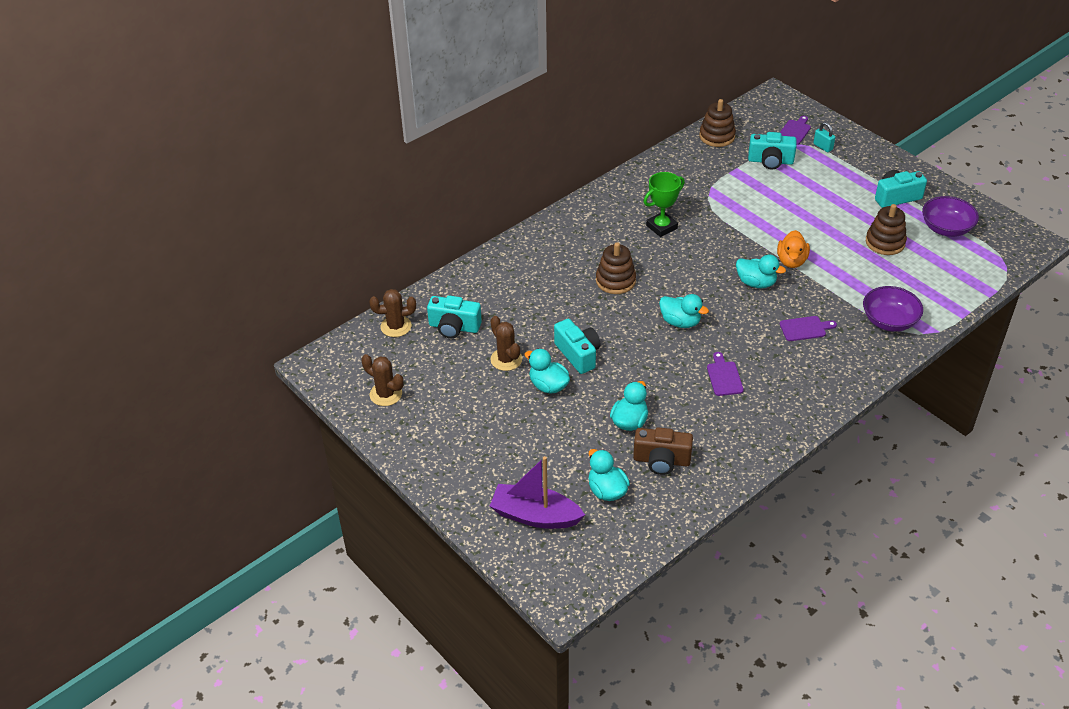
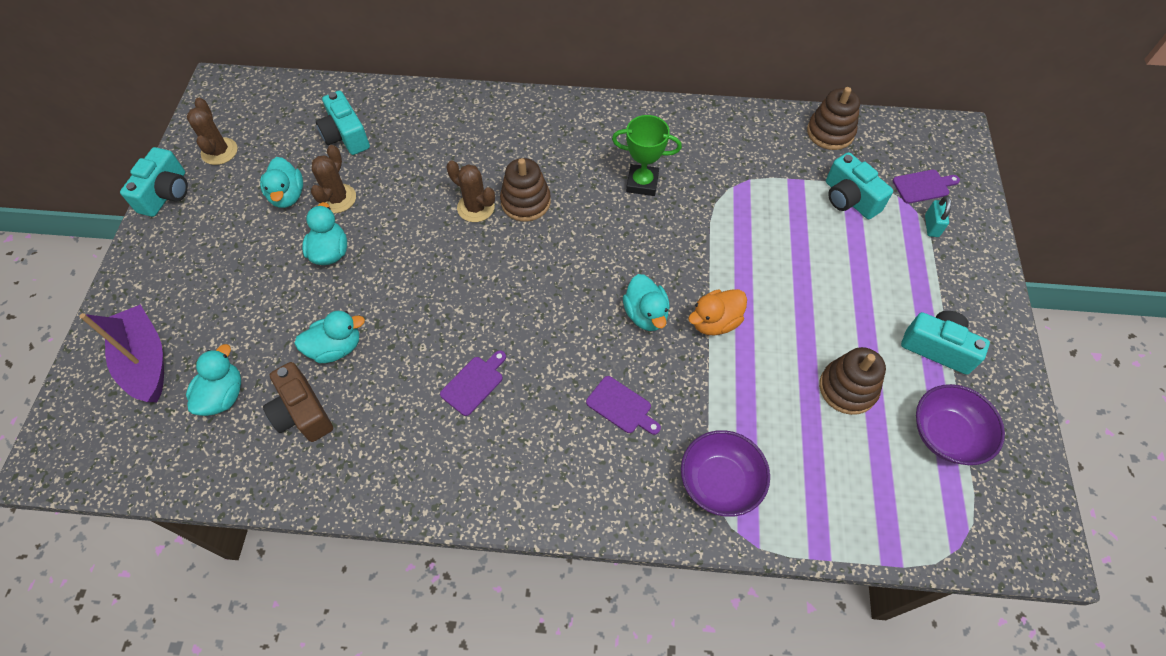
camera: 45 degrees right, 15 degrees up
brown cactus [369,289,416,337] -> brown cactus moved to [446,160,495,222]
turquoise camera [554,319,601,374] -> turquoise camera moved to [120,147,188,217]
turquoise duck [659,294,709,328] -> turquoise duck moved to [260,157,303,208]

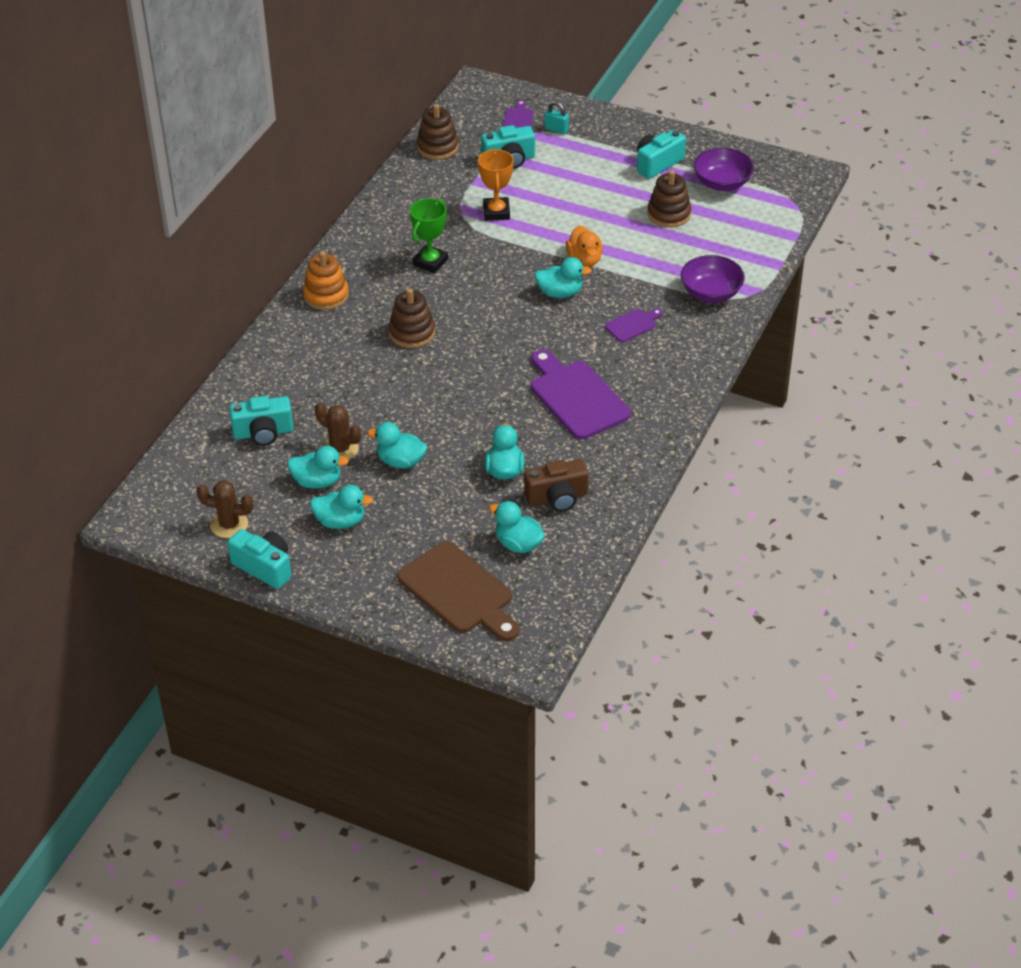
camera: 70 degrees left, 15 degrees down
purple boat [80,304,164,402] -> brown cutting board [397,541,519,641]
purple cutting board [440,350,506,416] -> purple cutting board [531,350,631,440], size x2.04
brown cactus [446,160,495,222] -> none
none -> orange stacking toy [303,251,349,310]
none -> turquoise duck [310,485,373,529]
none -> orange trophy [478,149,514,221]

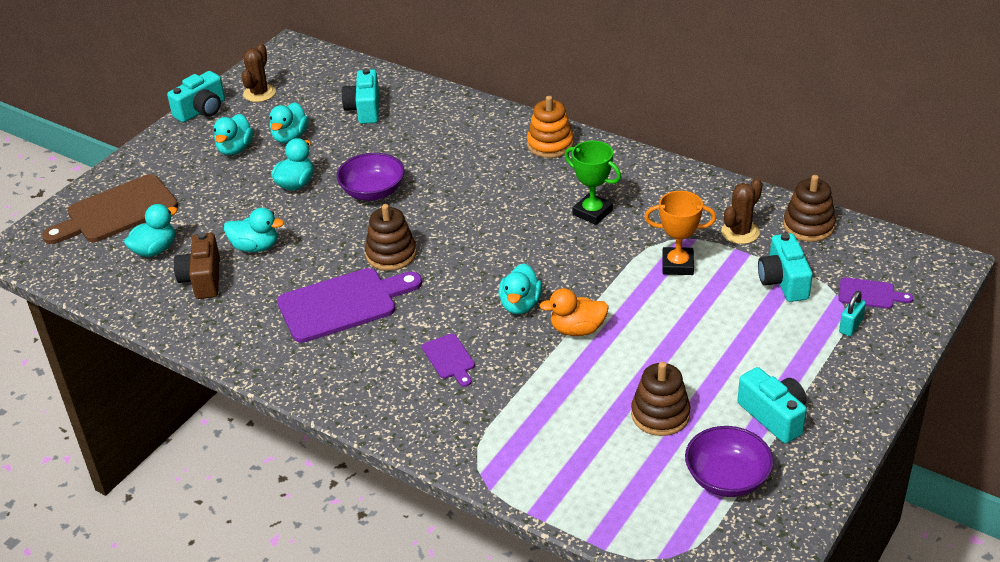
camera: 100 degrees right, 5 degrees down
brown cactus [315,402,361,459] -> brown cactus moved to [721,178,763,244]
brown stacking toy [389,288,435,348] -> brown stacking toy moved to [365,204,417,271]
purple bowl [681,255,745,303] -> purple bowl moved to [337,153,405,201]

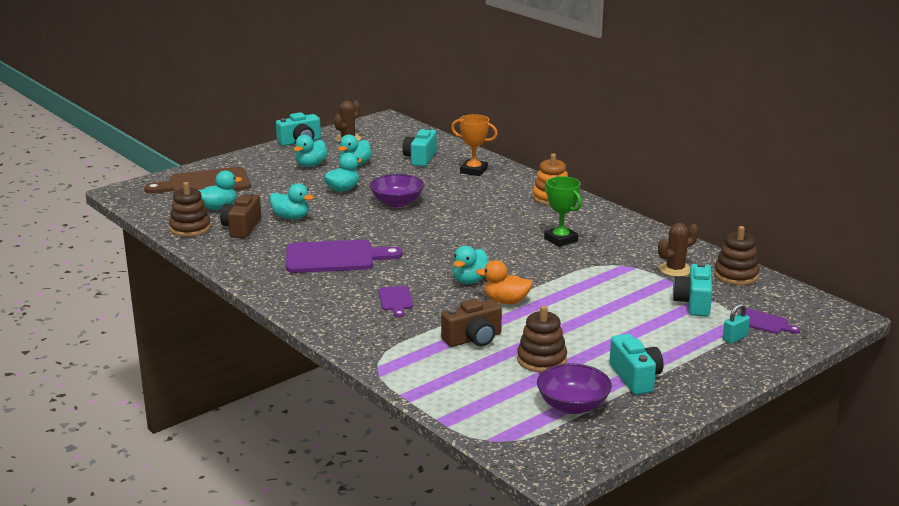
camera: 15 degrees right, 15 degrees down
brown stacking toy [365,204,417,271] -> brown stacking toy moved to [169,182,211,237]
orange trophy [644,191,716,275] -> orange trophy moved to [451,114,498,176]
none -> brown camera [441,299,502,347]

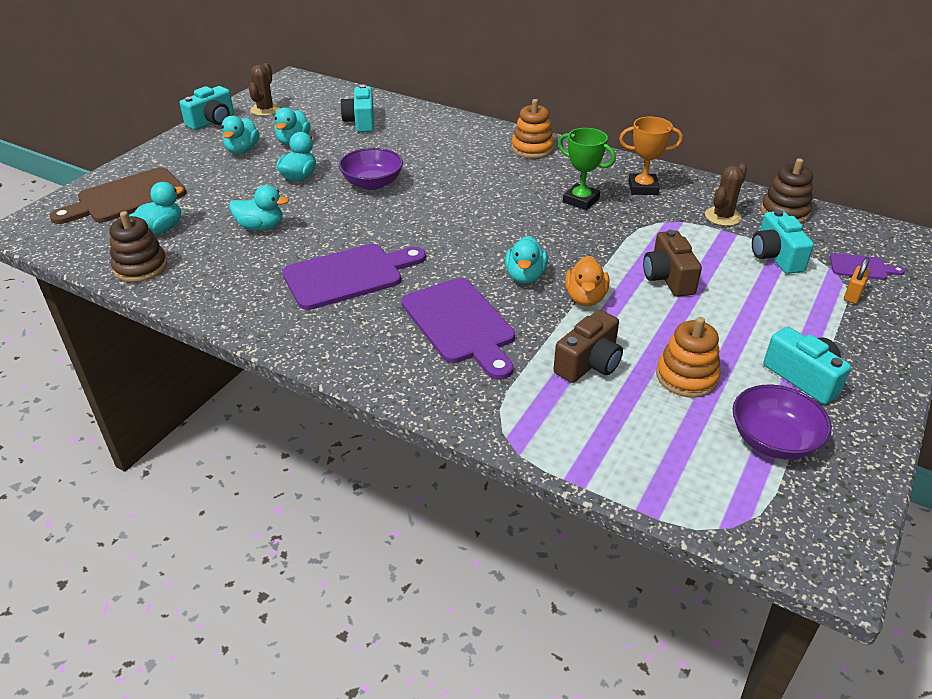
camera: 20 degrees left, 15 degrees up
brown camera [220,192,261,238] -> brown camera moved to [643,230,702,297]
purple cutting board [379,286,413,317] -> purple cutting board [401,278,515,380], size x2.04
orange trophy [451,114,498,176] -> orange trophy moved to [619,117,683,195]
orange duck [476,260,533,304] -> orange duck turned 75 degrees counterclockwise [565,256,609,306]
brown stacking toy [517,305,567,373] -> orange stacking toy [656,317,721,398]
turquoise padlock [723,303,750,344] -> orange padlock [844,257,870,304]

